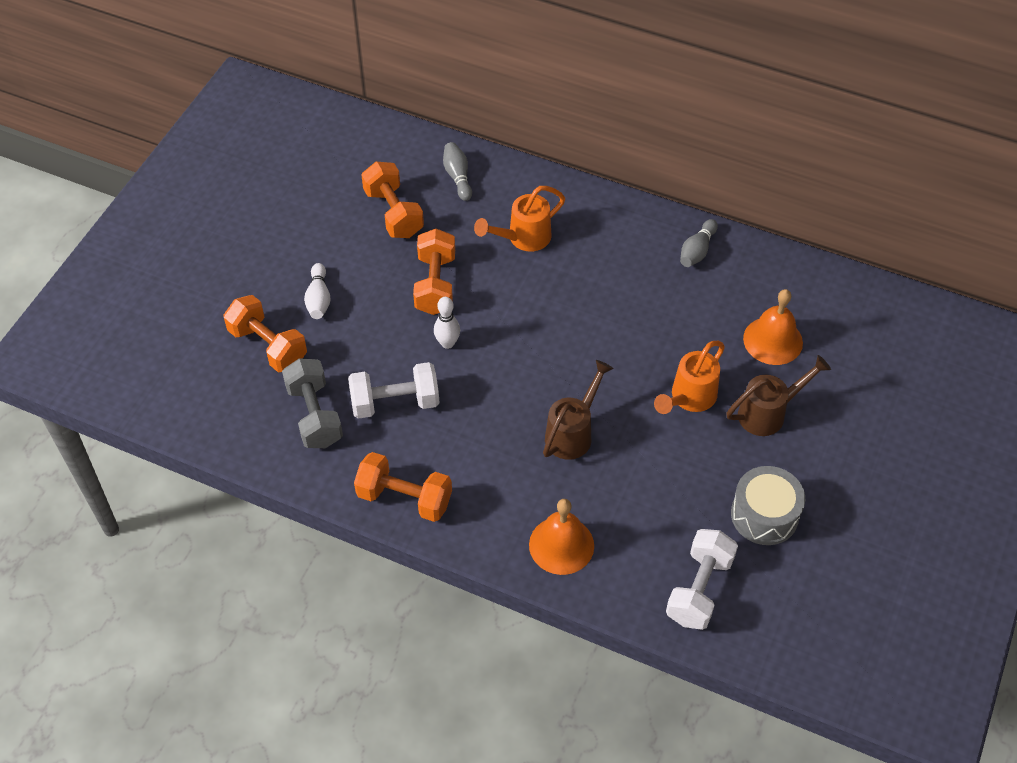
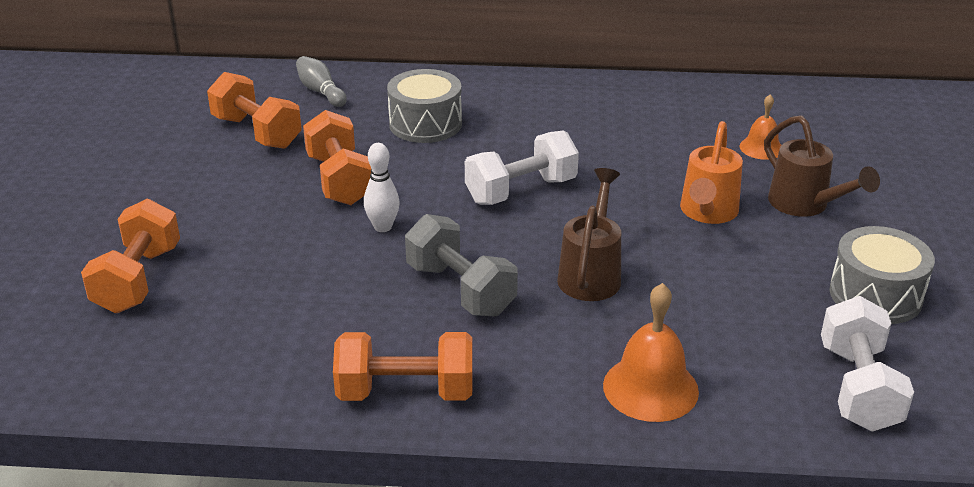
camera: 20 degrees left, 20 degrees down
orange dumbbell [224,295,307,372] -> orange dumbbell turned 75 degrees clockwise [81,199,180,313]
grey dumbbell [282,358,343,448] -> grey dumbbell moved to [405,214,518,316]
white bowling pin [304,263,331,319] -> none
white dumbbell [348,362,439,419] -> white dumbbell moved to [465,130,579,205]
orange watering can [474,186,565,252] -> grey drum [387,69,462,143]
grey bowling pin [680,219,718,267] -> none
brown watering can [726,355,831,436] -> brown watering can turned 105 degrees clockwise [764,115,880,217]
orange bell [743,289,803,365] -> orange bell [740,94,781,160], size x0.61

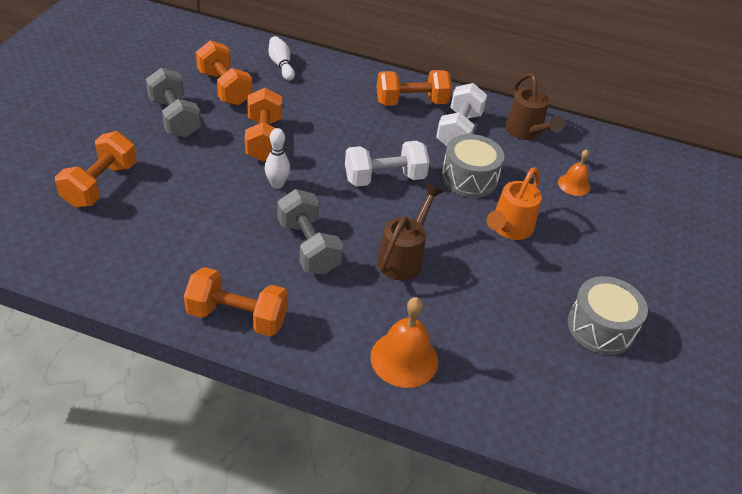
camera: 10 degrees right, 10 degrees up
grey bowling pin [296,56,347,107] -> white bowling pin [268,36,295,81]
grey drum [387,69,462,143] -> grey drum moved to [441,134,505,198]
brown watering can [764,115,880,217] -> brown watering can moved to [505,73,565,140]
white dumbbell [821,296,914,432] -> white dumbbell moved to [436,83,487,146]
none -> grey dumbbell [146,68,201,138]
none -> orange dumbbell [377,70,452,106]

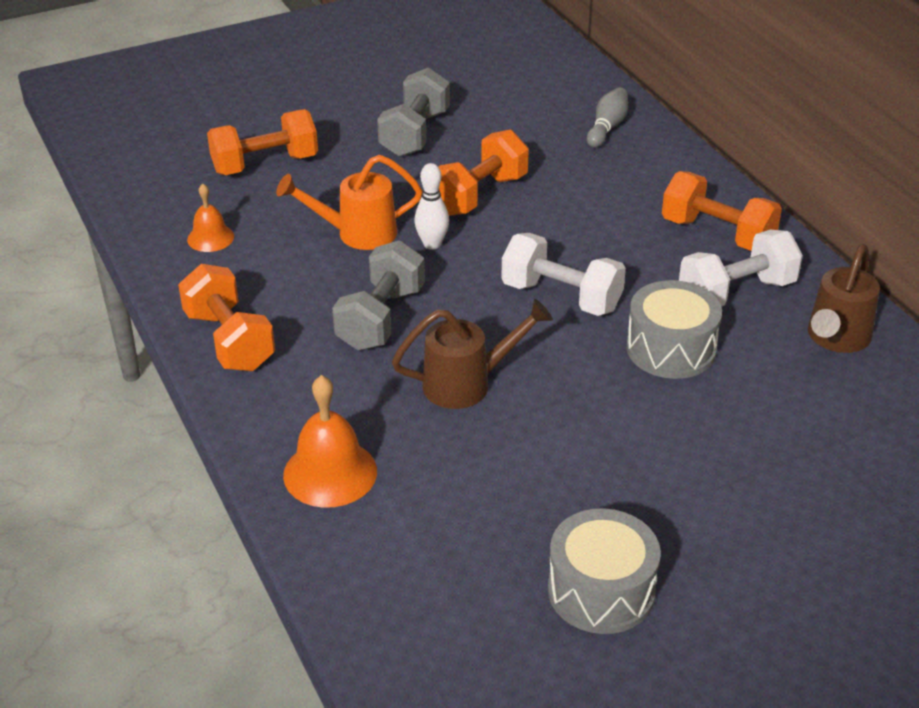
camera: 50 degrees right, 5 degrees down
orange dumbbell [196,40,253,106] -> none
white bowling pin [268,36,295,81] -> grey bowling pin [587,87,628,147]
orange watering can [487,167,542,240] -> orange watering can moved to [276,155,423,250]
orange bell [558,149,590,196] -> orange bell moved to [187,184,234,252]

